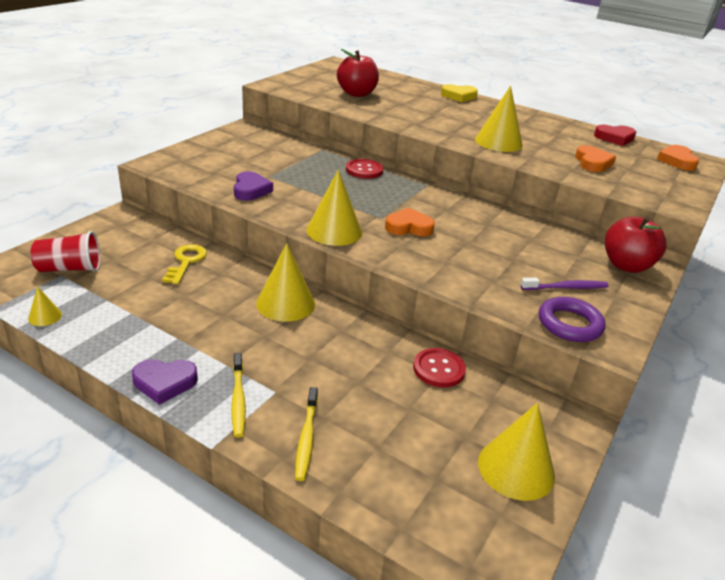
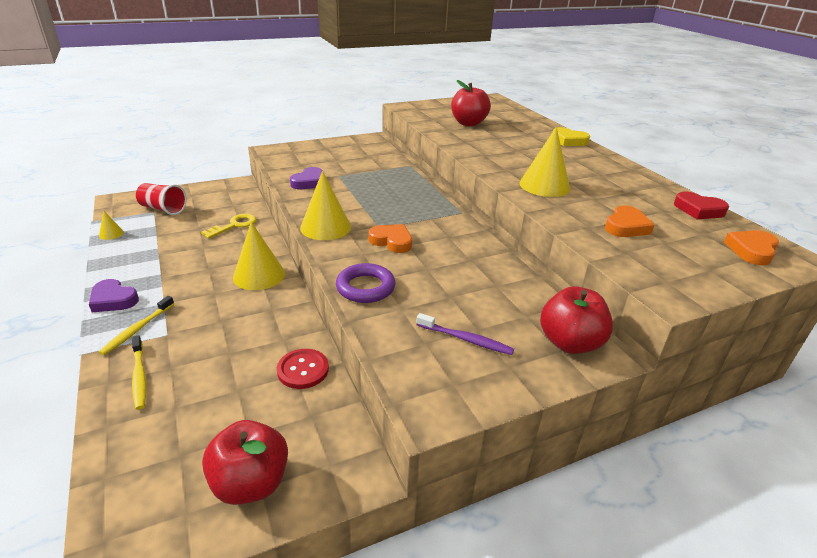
camera: 35 degrees right, 0 degrees up
yellow toothbrush [295,387,318,481] -> yellow toothbrush turned 60 degrees counterclockwise [132,335,146,410]
red button [346,159,383,179] -> none
yellow cone [478,403,555,501] -> red apple [202,420,288,505]
purple ring [539,297,605,342] -> purple ring moved to [336,263,395,303]

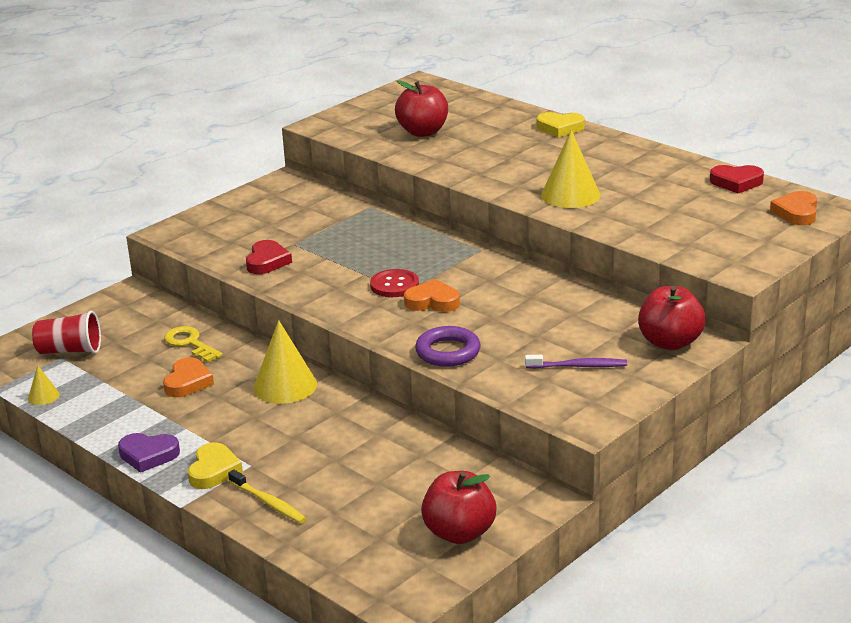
camera: 20 degrees left, 5 degrees down
yellow toothbrush [99,296,174,355] -> yellow heart [188,442,243,489]
yellow key [201,214,257,239] -> yellow key turned 60 degrees counterclockwise [164,326,223,363]
red button [277,349,329,389] -> red button moved to [370,269,419,297]
purple heart [290,167,322,189] -> red heart [246,240,292,274]
yellow cone [300,171,351,240] -> none
orange heart [605,205,654,237] -> orange heart moved to [163,357,214,397]

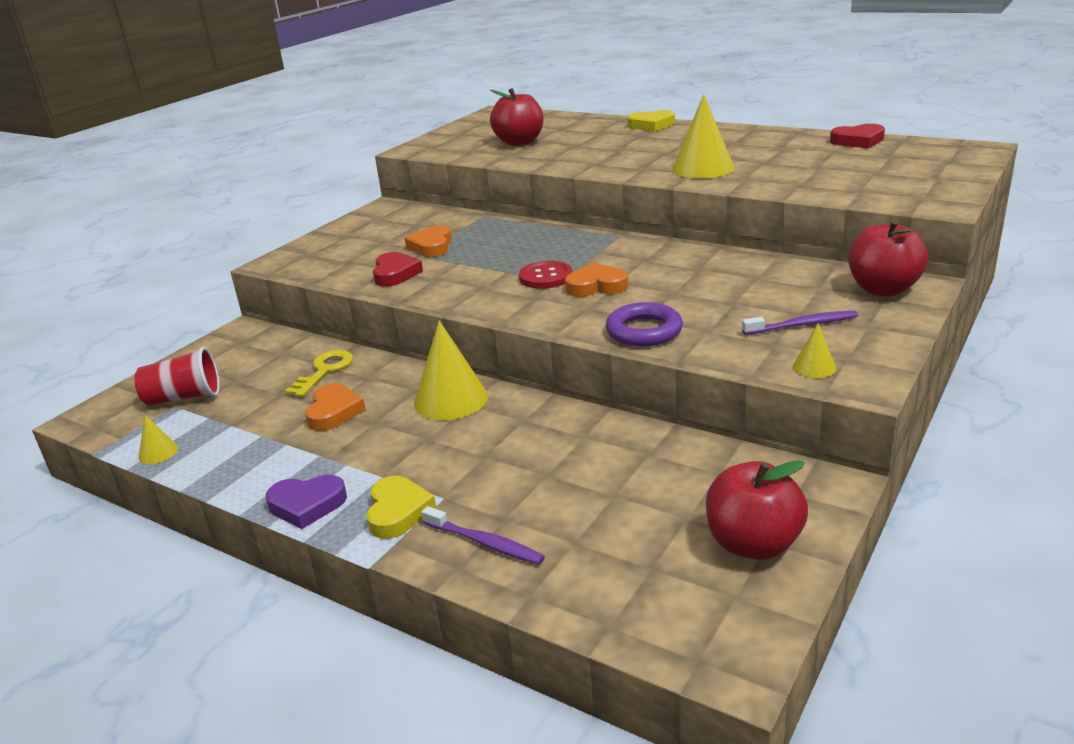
camera: 10 degrees left, 0 degrees up
yellow key [164,326,223,363] -> yellow key turned 75 degrees clockwise [285,350,353,397]
yellow toothbrush [228,469,306,523] -> purple toothbrush [422,506,545,565]
orange heart [770,191,817,225] -> orange heart moved to [405,225,452,257]
none -> yellow cone [793,324,836,378]

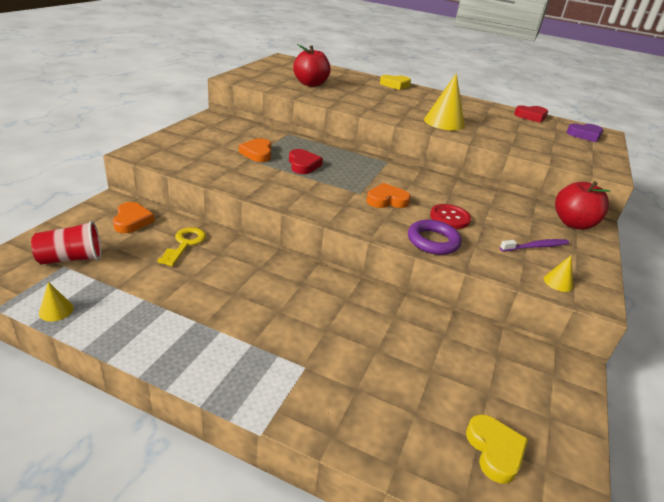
camera: 15 degrees left, 5 degrees up
purple heart [266,475,347,529] -> purple heart moved to [567,123,603,142]
orange heart [305,383,366,431] -> orange heart moved to [113,202,155,233]
yellow heart [366,476,436,539] -> yellow heart moved to [466,414,528,484]
red heart [373,252,423,287] -> red heart moved to [289,149,323,174]
yellow cone [414,321,488,420] -> none
purple toothbrush [422,506,545,565] -> none
red button [519,261,573,289] -> red button moved to [430,204,471,229]
red apple [706,460,808,560] -> none

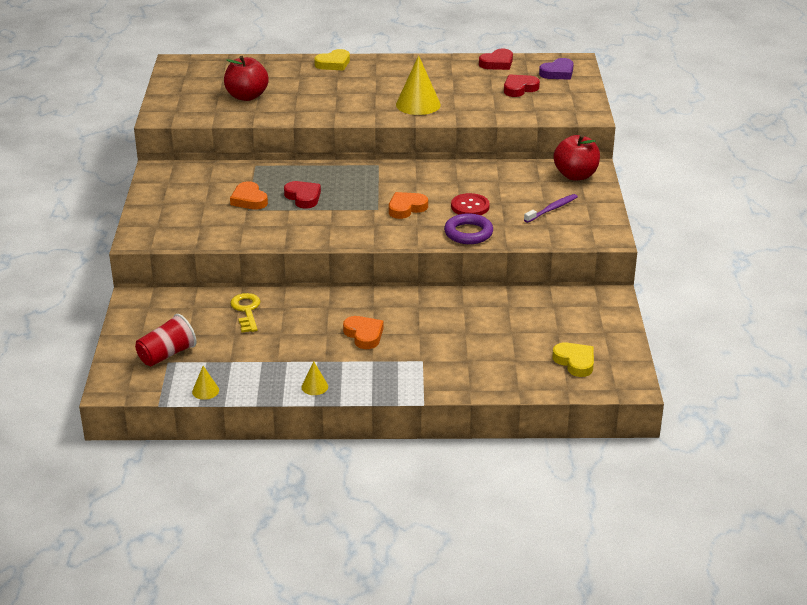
camera: 20 degrees left, 0 degrees up
orange heart [113,202,155,233] -> orange heart moved to [343,316,384,349]
yellow cone [544,255,573,292] -> yellow cone moved to [301,361,328,395]
none -> red heart [504,74,540,97]

